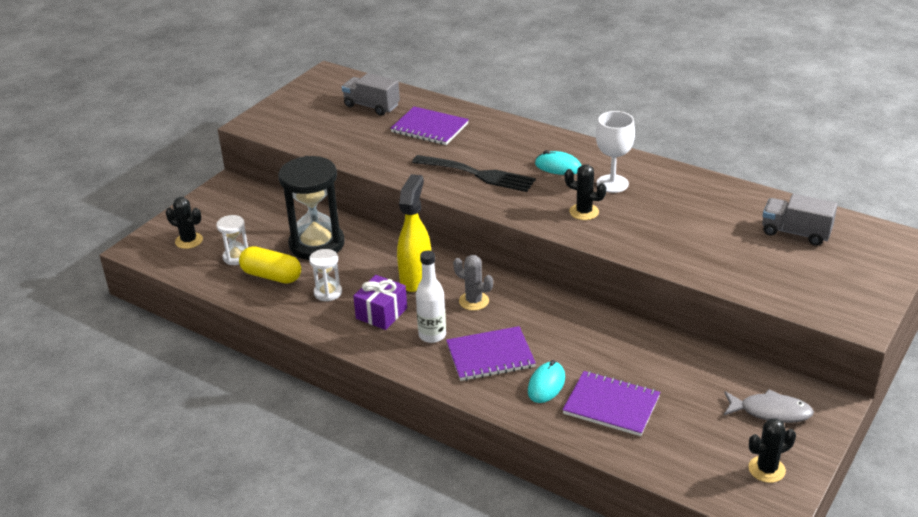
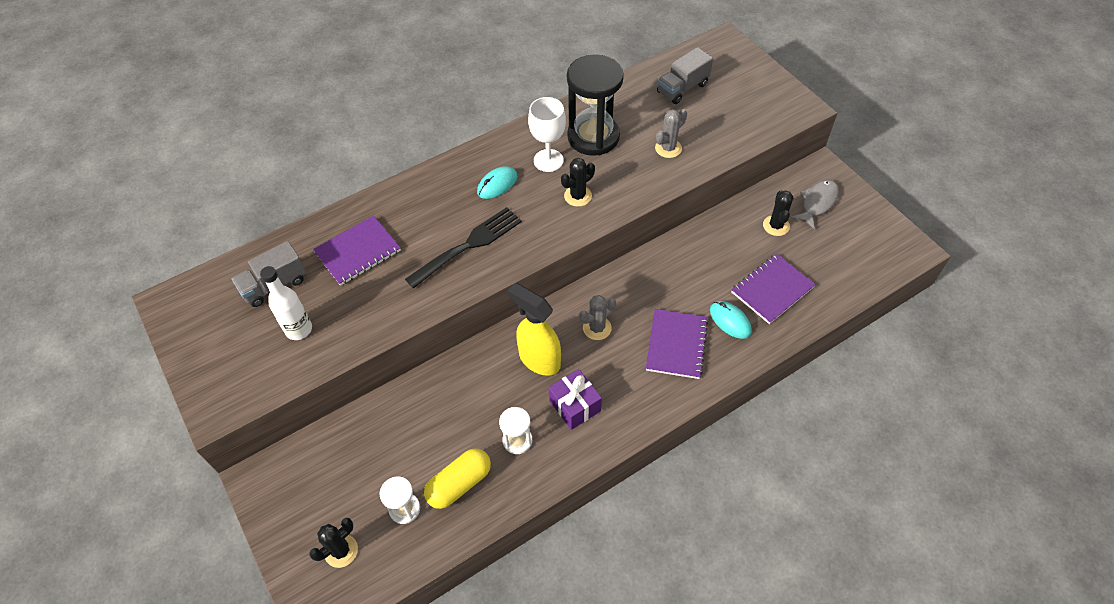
camera: 65 degrees left, 20 degrees up
black hourglass [278,156,345,260] -> black hourglass moved to [567,54,624,156]
white bottle [416,251,446,343] -> white bottle moved to [260,266,312,340]
black cactus [749,418,796,483] -> black cactus moved to [763,190,794,236]
none -> grey cactus [655,109,687,158]

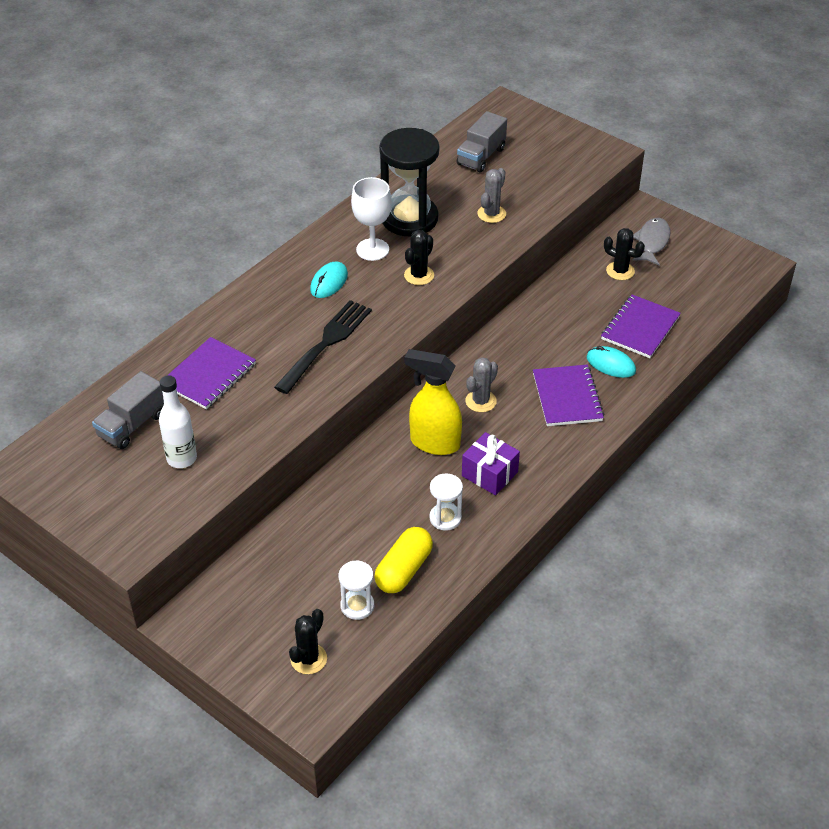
camera: 20 degrees left, 10 degrees down
black cactus [763,190,794,236] -> black cactus turned 45 degrees counterclockwise [604,228,645,280]

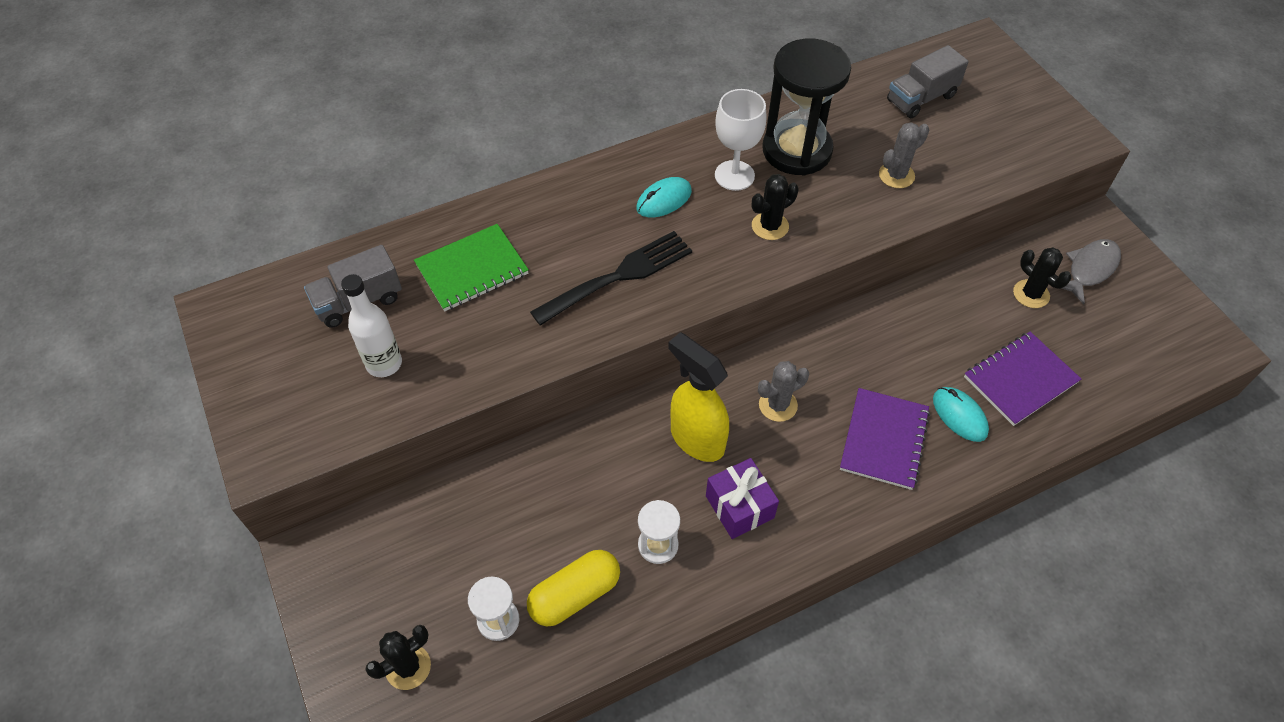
camera: 25 degrees right, 10 degrees up
purple notebook [168,337,256,409] -> green notebook [414,224,529,311]

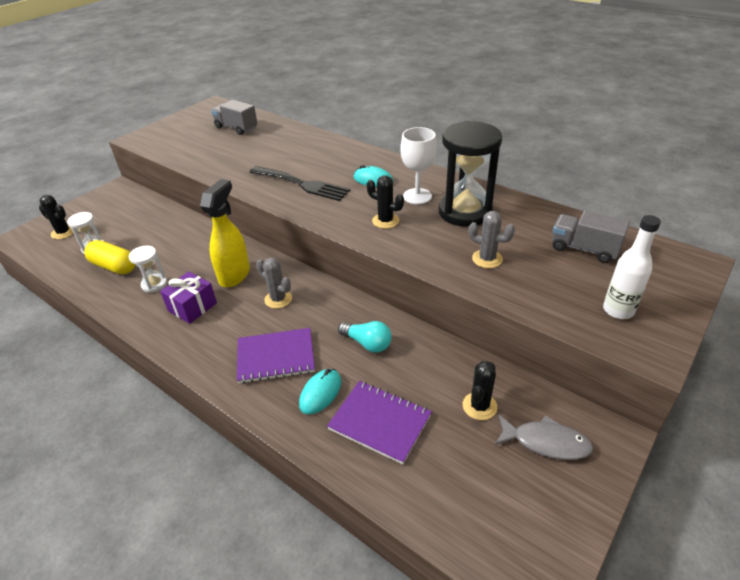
camera: 65 degrees right, 15 degrees down
white bottle [341,274,402,377] -> white bottle moved to [603,215,661,319]
green notebook [414,224,529,311] -> none
none -> turquoise light bulb [338,321,392,353]

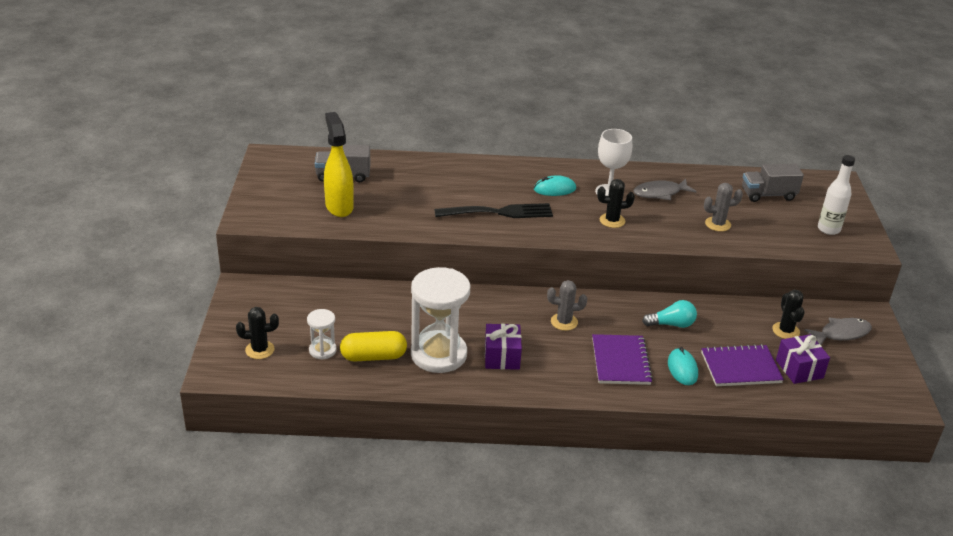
camera: 40 degrees left, 5 degrees down
white hourglass [129,246,167,293] -> white hourglass [411,267,470,373], size x2.07
yellow spray bottle [200,179,250,287] -> yellow spray bottle moved to [324,112,354,217]
purple notebook [237,328,315,384] -> purple notebook turned 45 degrees counterclockwise [592,334,653,385]
black hourglass [439,121,502,227] -> grey fish [633,179,697,200]
none -> purple gift [776,334,830,384]

